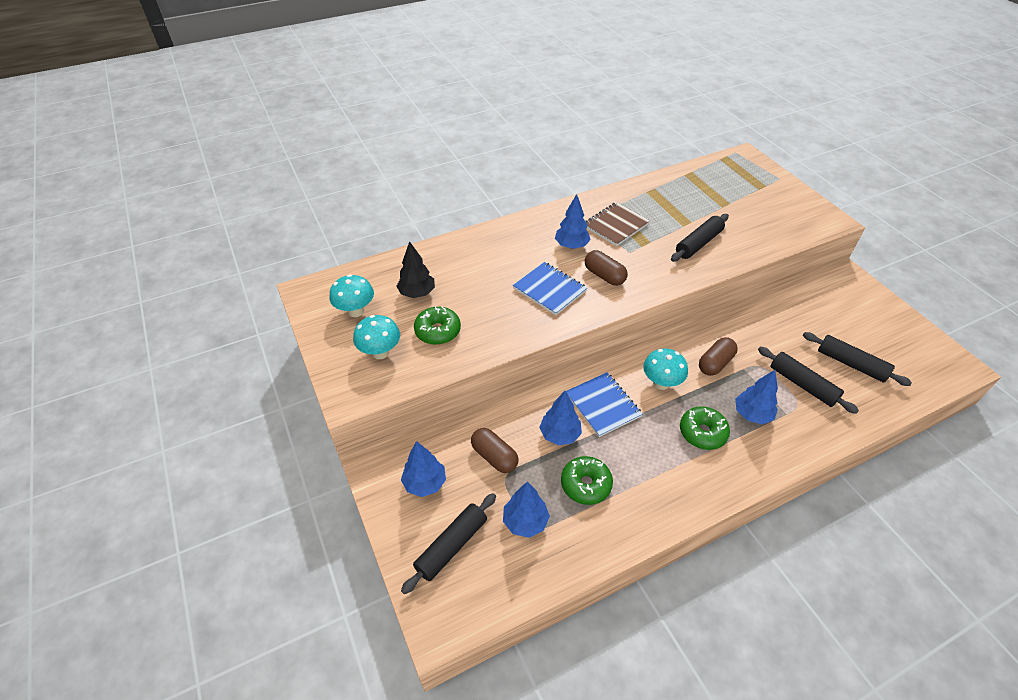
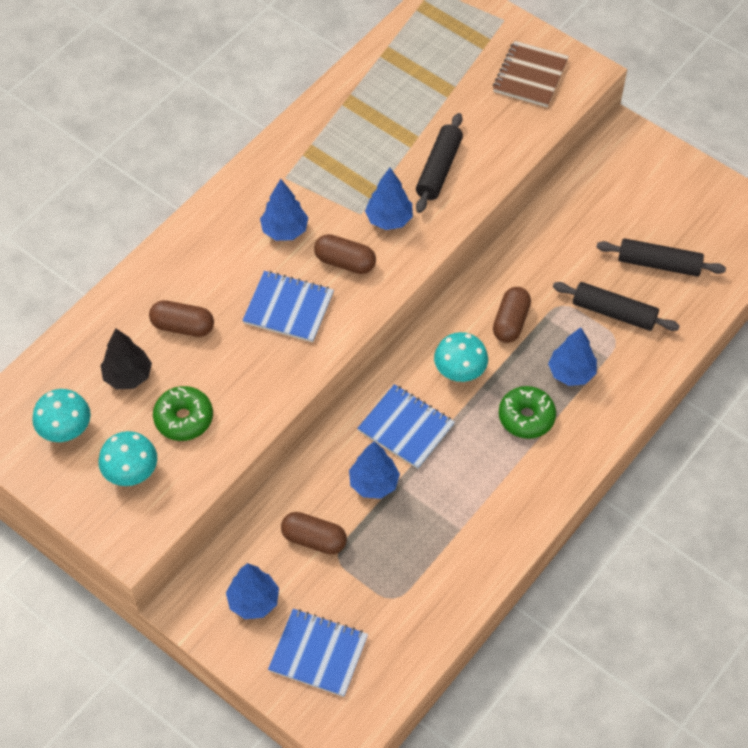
camera: 25 degrees left, 10 degrees up
black rolling pin [401,493,496,594] -> blue notebook [268,609,368,697]
blue tree [503,482,550,538] -> blue tree moved to [365,168,413,230]
green donut [561,456,613,505] -> none
brown notebook [585,202,650,246] -> brown notebook moved to [493,41,569,107]
none -> brown capsule [149,300,214,337]

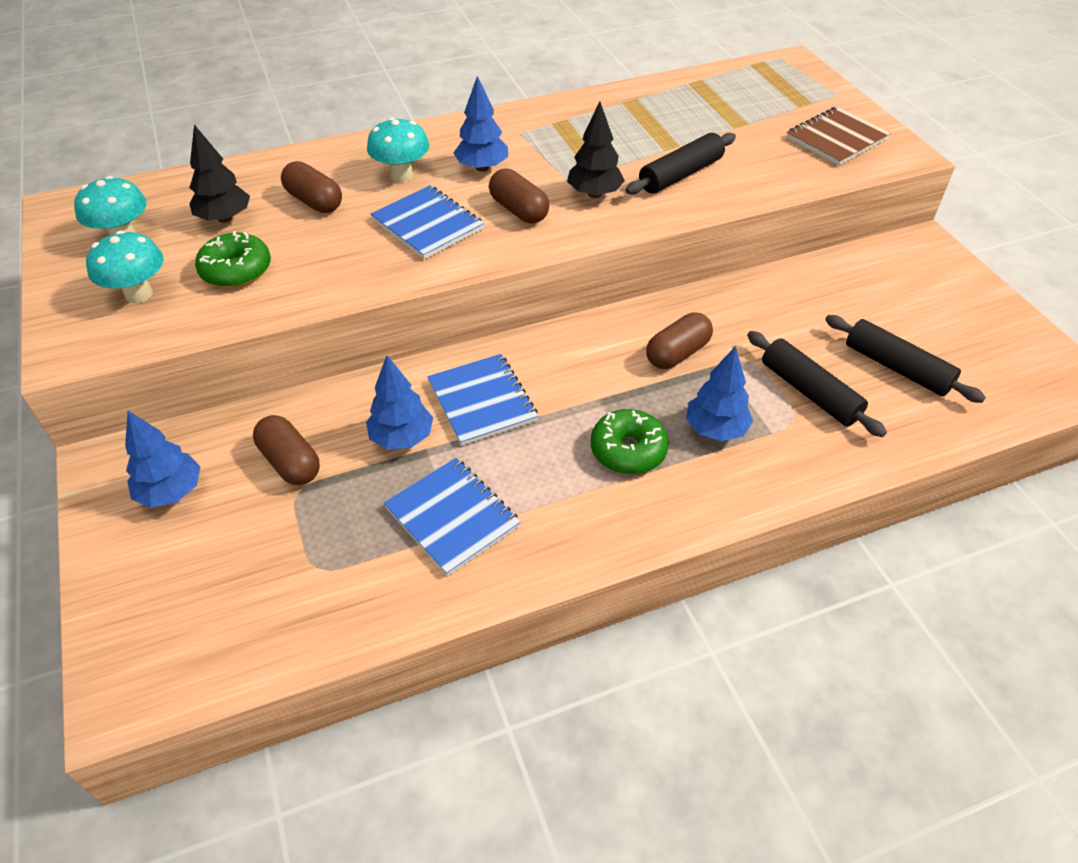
camera: 30 degrees right, 10 degrees down
blue notebook [268,609,368,697] -> blue notebook moved to [384,458,521,576]
blue tree [365,168,413,230] -> black tree [567,102,625,198]
turquoise mushroom [434,332,488,382] -> turquoise mushroom moved to [367,117,429,182]

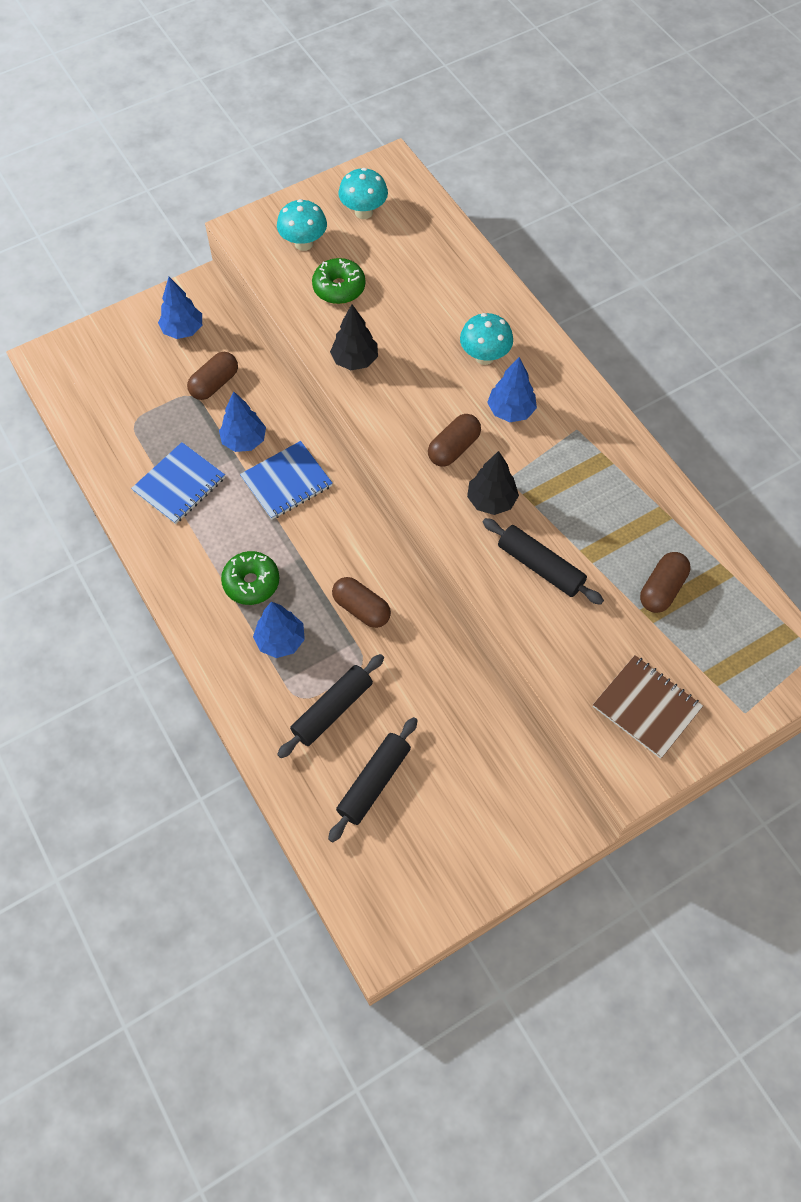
camera: 80 degrees right, 15 degrees up
black tree [189,124,250,223] -> black tree moved to [330,304,378,370]
brown capsule [281,161,342,213] -> brown capsule moved to [640,552,690,613]
blue notebook [371,185,484,259] -> none

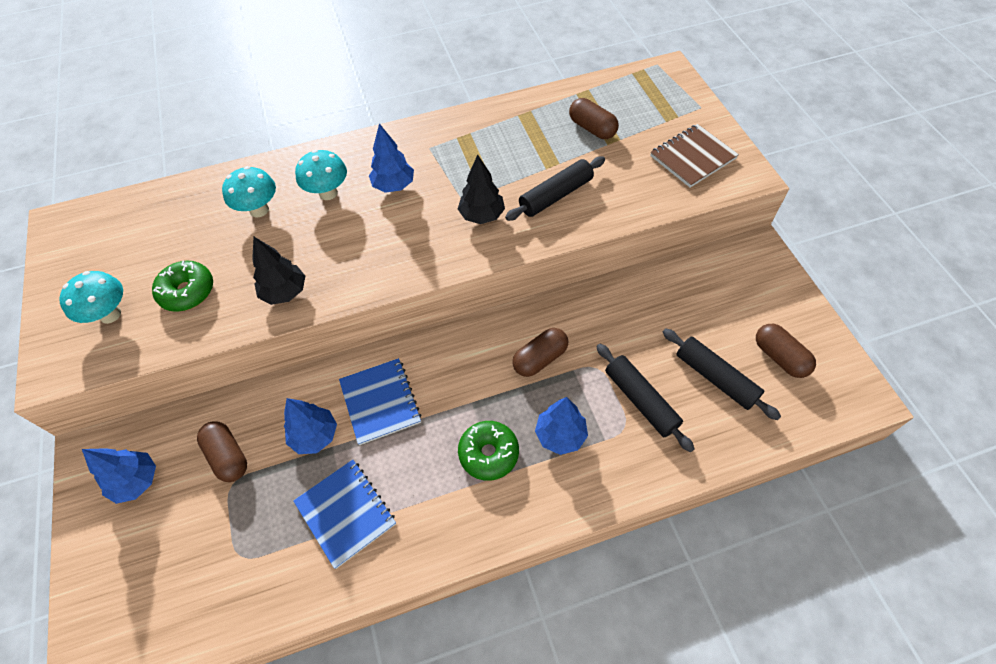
camera: 75 degrees left, 5 degrees down
turquoise mushroom [338,168,388,219] -> turquoise mushroom moved to [222,166,276,217]
brown capsule [428,414,481,467] -> brown capsule moved to [756,324,816,378]

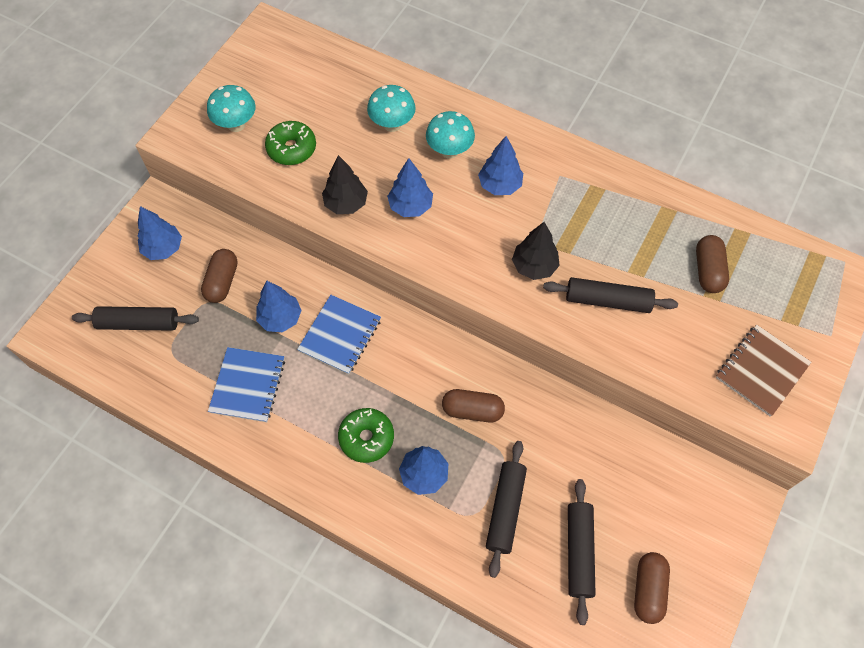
camera: 45 degrees right, 5 degrees up
brown notebook [650,124,739,188] -> brown notebook turned 60 degrees counterclockwise [716,325,812,417]
none -> black rolling pin [72,306,199,331]
none -> blue tree [387,158,433,217]

